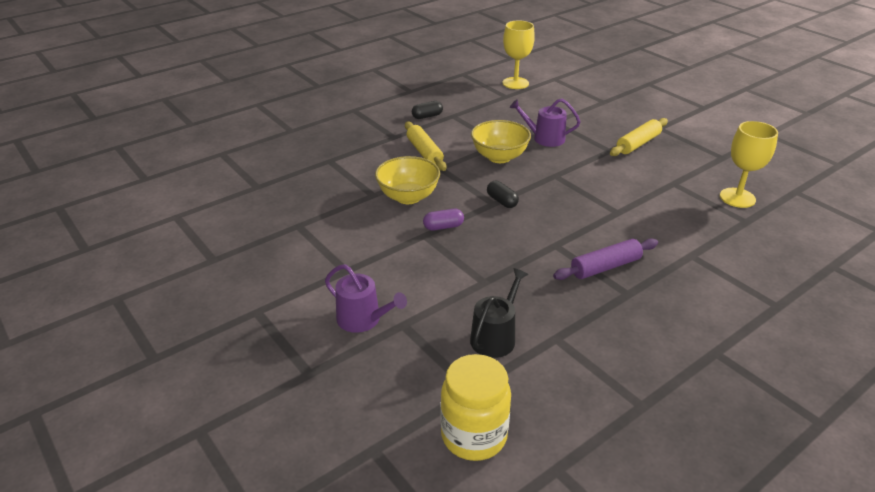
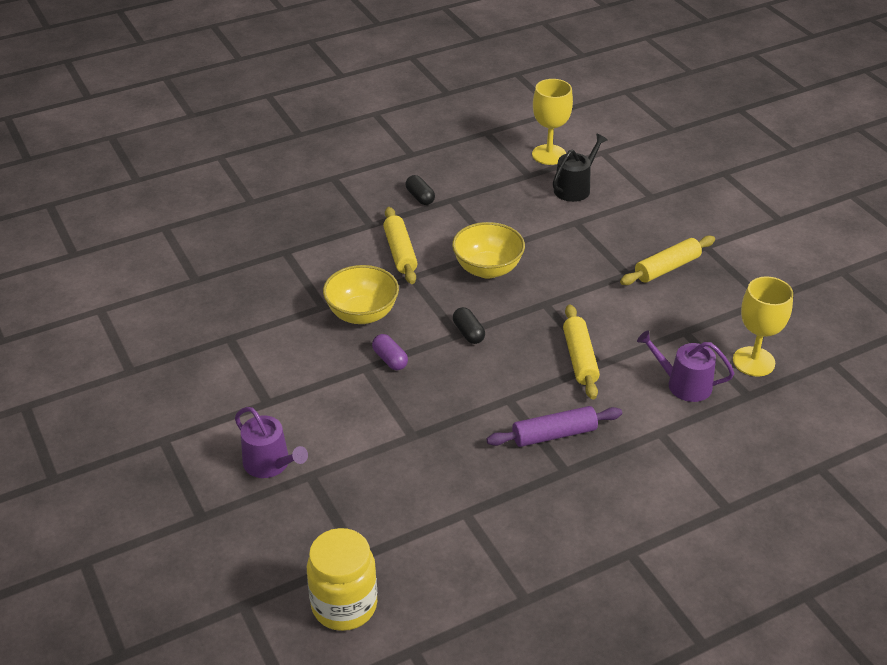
camera: 10 degrees right, 5 degrees up
black capsule [412,101,443,119] -> black capsule turned 75 degrees clockwise [406,175,435,205]
purple capsule [423,209,464,231] -> purple capsule turned 60 degrees clockwise [372,334,408,370]
black watering can [470,268,528,358] -> black watering can moved to [553,134,607,202]
purple watering can [510,99,580,147] -> purple watering can moved to [637,331,735,402]
none -> yellow rolling pin [563,304,600,399]

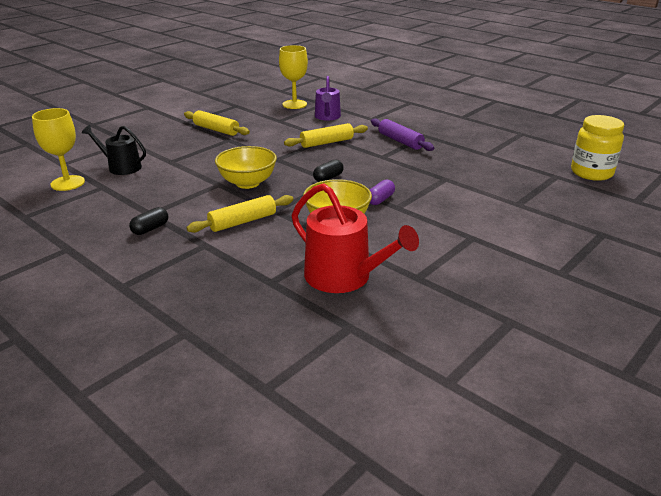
camera: 110 degrees left, 10 degrees down
purple watering can [235,407,308,478] -> none
none -> red watering can [291,183,419,293]

